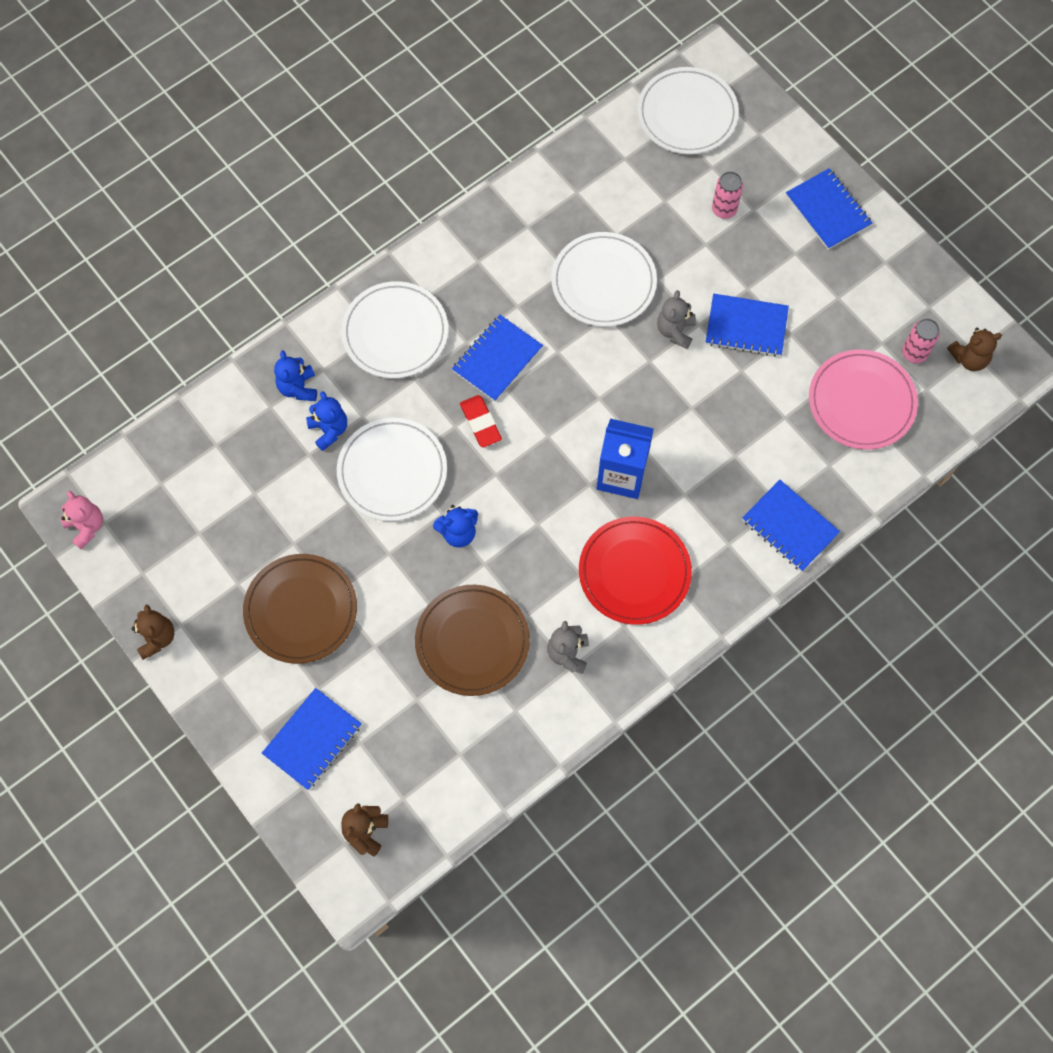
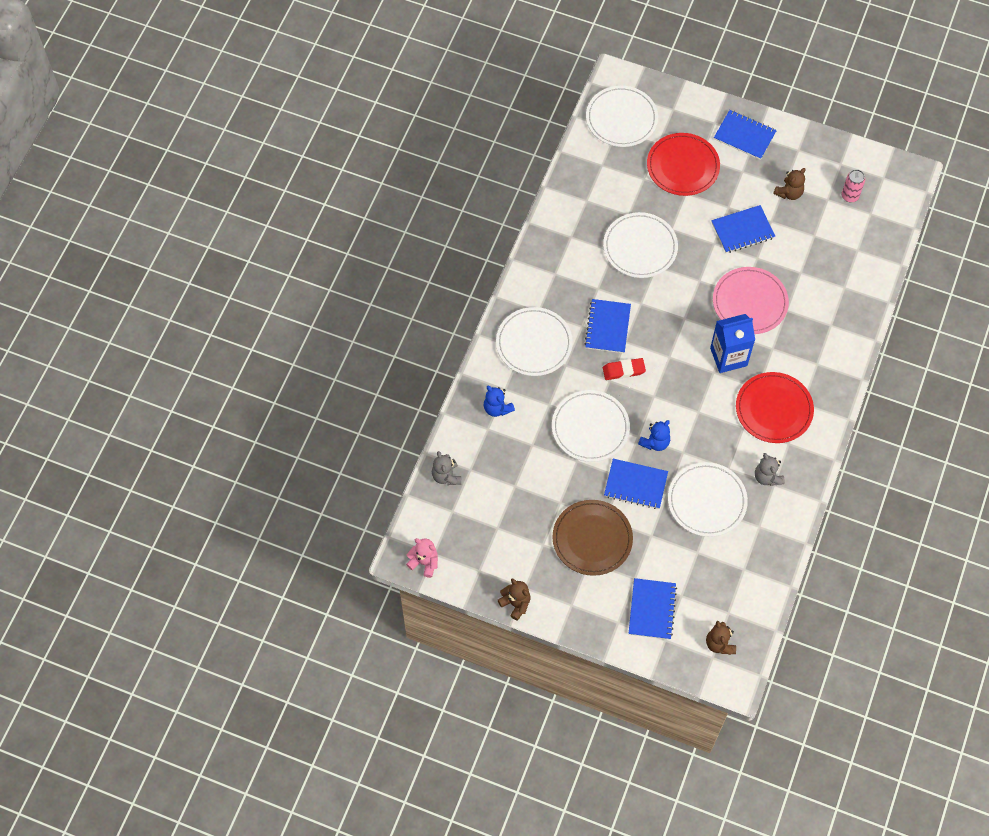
camera: 30 degrees left, 5 degrees down
blue teddy bear [306,391,347,451] -> none
brown plate [415,585,530,696] -> white plate [668,462,748,537]
red eraser [460,395,502,448] -> red eraser turned 45 degrees counterclockwise [603,358,646,380]
grey teddy bear [657,290,696,349] -> grey teddy bear moved to [432,451,461,485]
pink can [712,172,743,219] -> red plate [647,133,720,196]
blue notebook [742,480,840,572] -> blue notebook moved to [604,459,668,509]
pink plate [809,349,918,450] -> pink plate moved to [713,267,789,334]
brown teddy bear [947,328,1002,371] -> brown teddy bear moved to [773,168,805,200]

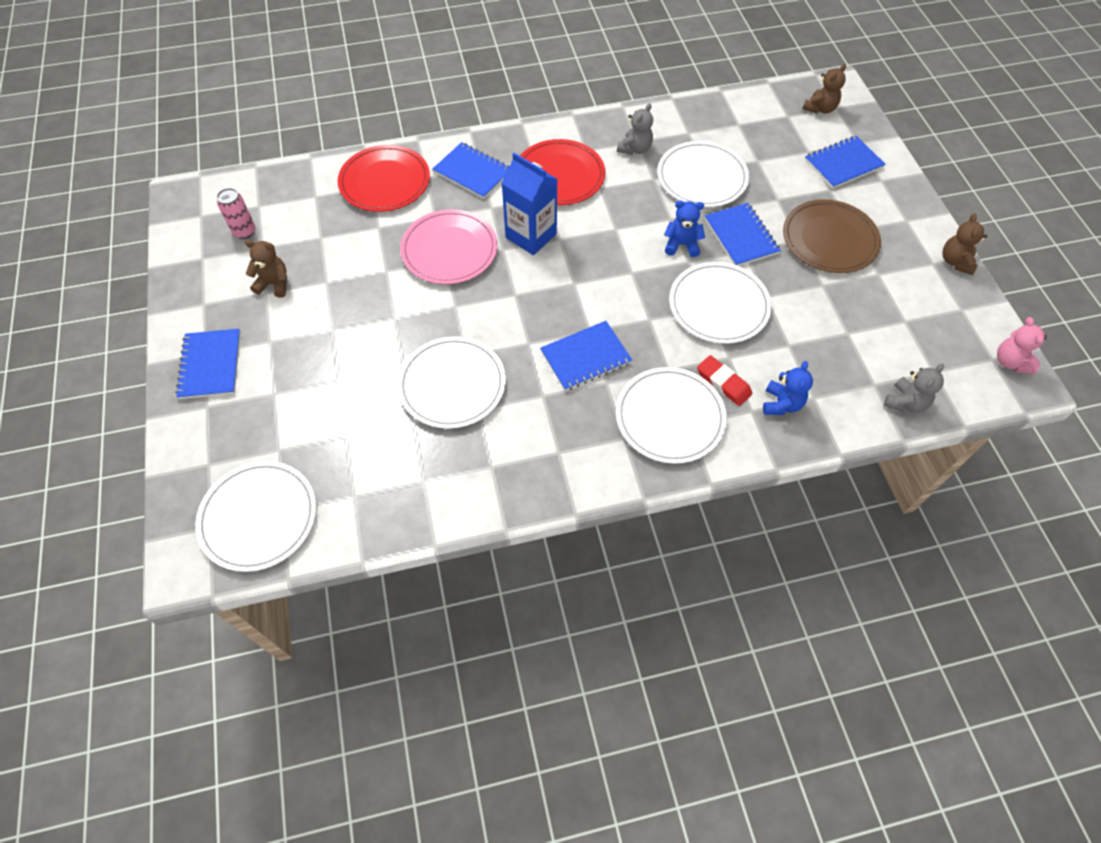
camera: 125 degrees left, 5 degrees down
red eraser [603,358,646,380] -> red eraser moved to [697,355,752,406]
red plate [647,133,720,196] -> red plate moved to [338,145,430,212]
blue notebook [711,205,775,253] -> blue notebook moved to [433,142,509,199]

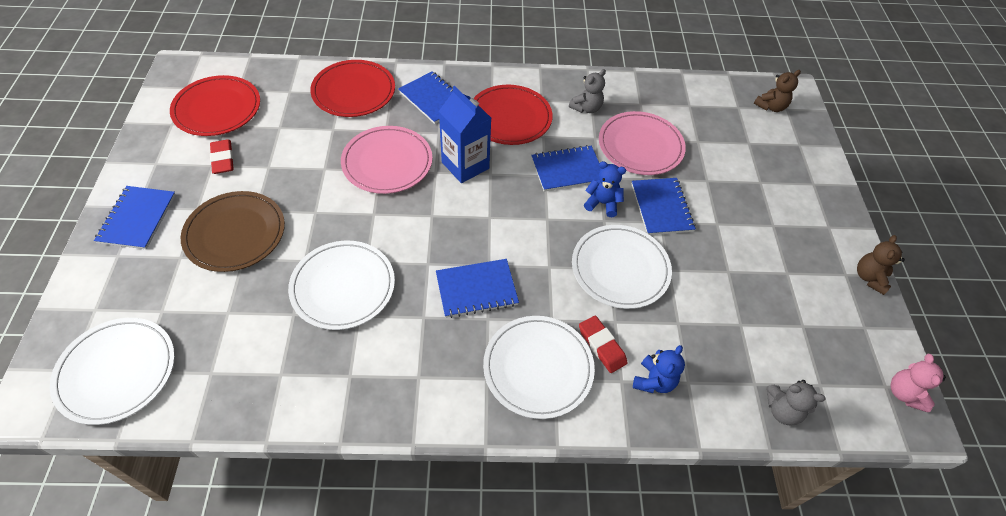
camera: 10 degrees right, 5 degrees down
pink can [217,188,255,239] -> red plate [170,75,260,136]
brown teddy bear [245,240,287,298] -> red eraser [210,139,234,174]
white plate [657,141,749,207] -> pink plate [599,111,686,175]
brown plate [783,199,881,273] -> brown plate moved to [181,191,285,272]
blue notebook [805,136,886,189] -> blue notebook moved to [531,145,601,192]
grey teddy bear [884,363,944,413] -> grey teddy bear turned 60 degrees clockwise [767,380,826,425]

